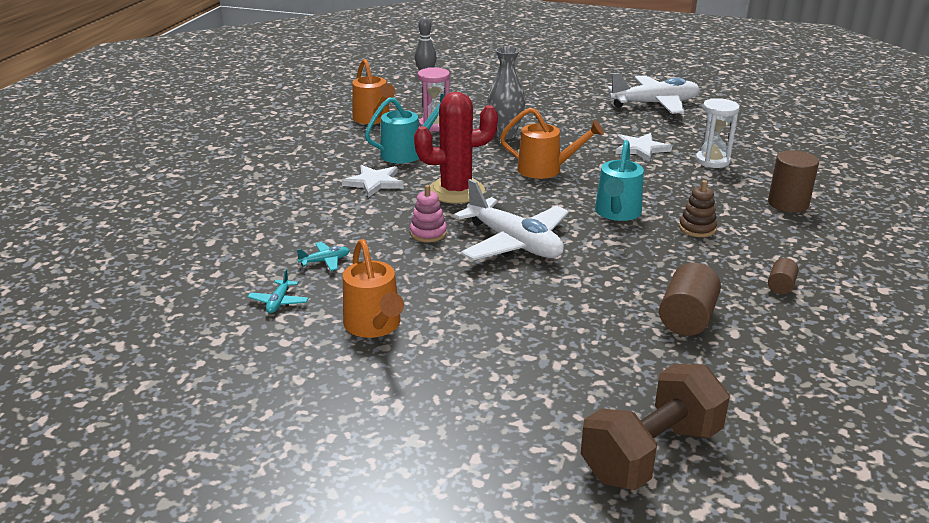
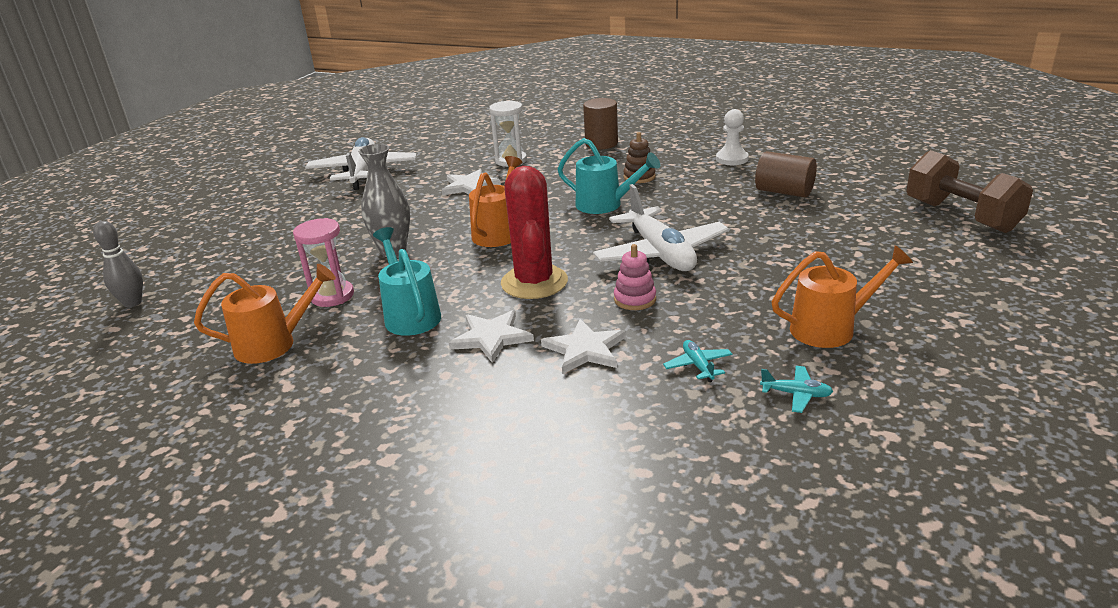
camera: 80 degrees left, 0 degrees up
white plane [453,179,569,260] -> white plane turned 105 degrees clockwise [593,184,729,271]
brown cylinder [768,258,799,294] -> white pawn [716,109,749,165]
none -> white star [541,319,626,374]

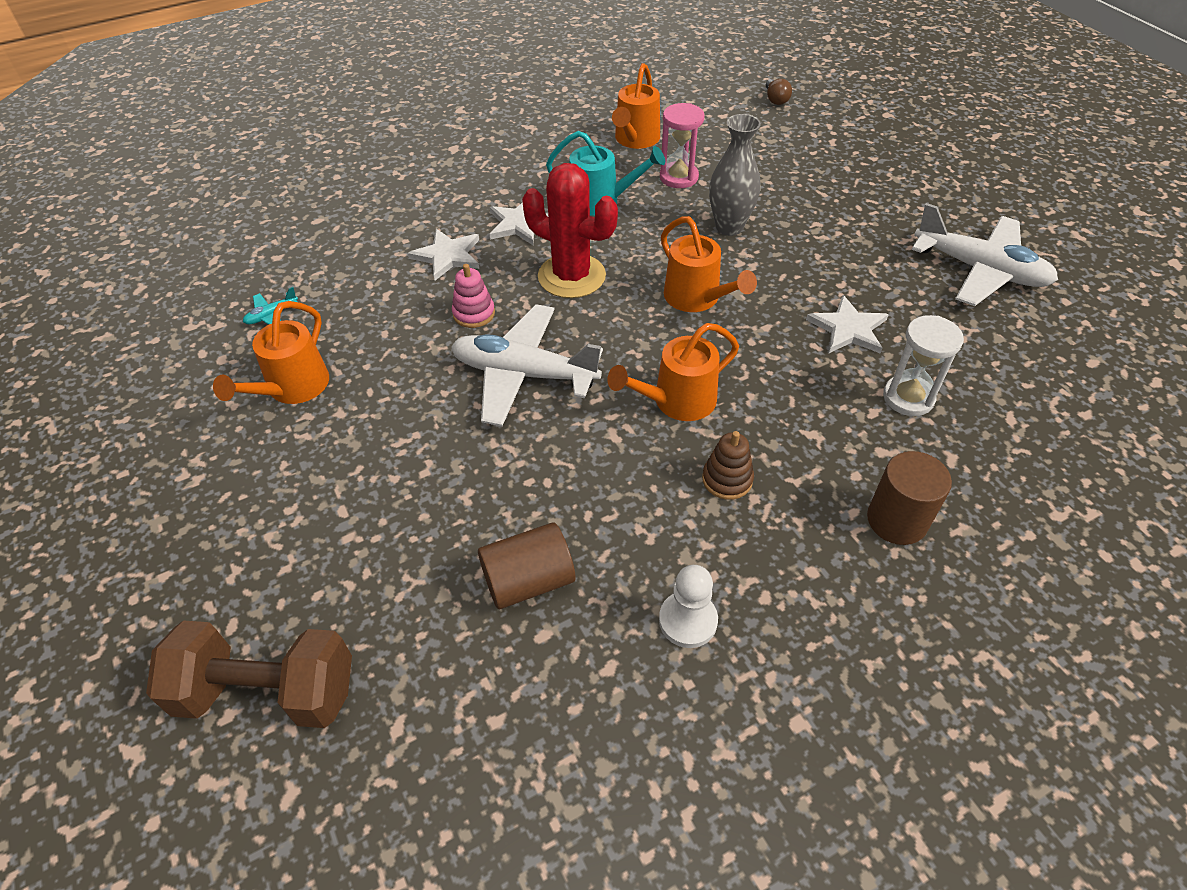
camera: 125 degrees right, 20 degrees up
grey bowling pin [93,221,143,307] -> brown light bulb [766,79,792,105]
turquoise watering can [558,138,660,214] -> orange watering can [607,323,739,421]
turquoise plane [663,340,732,382] -> none

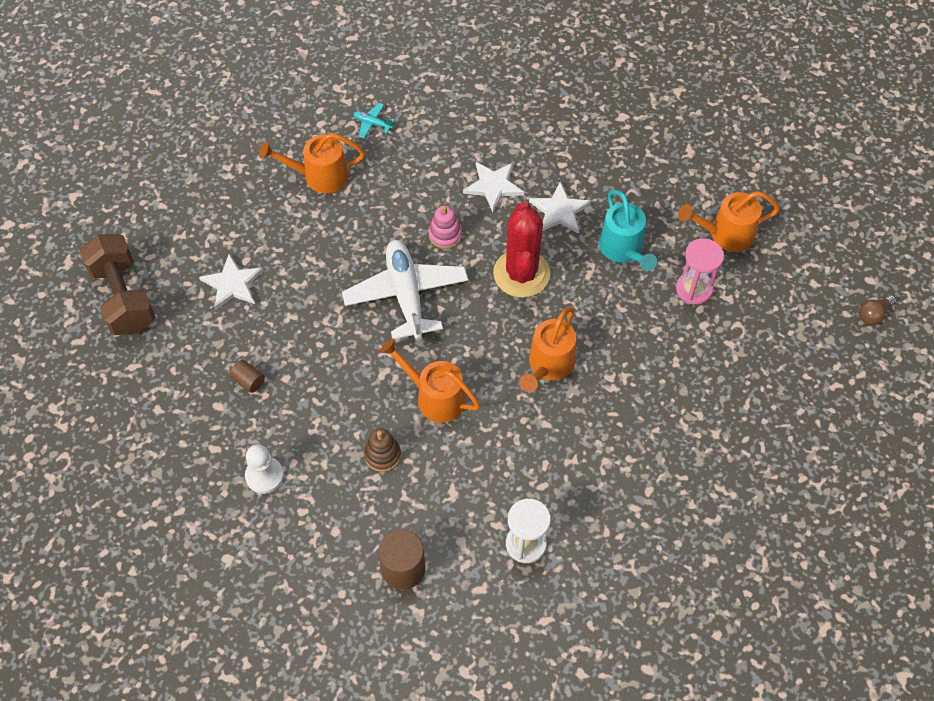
camera: 60 degrees right, 10 degrees up
brown cylinder [478,522,575,609] -> brown cylinder [230,360,265,393], size x0.54
grey vase [709,114,761,236] -> none
white star [806,295,889,354] -> white star moved to [199,254,264,310]
white plane [911,203,1058,306] -> none

